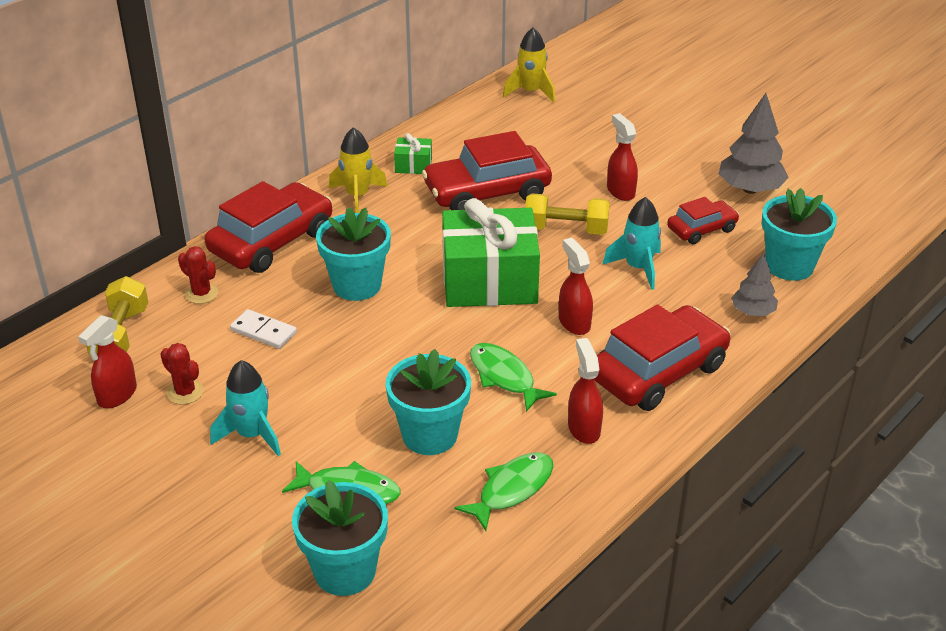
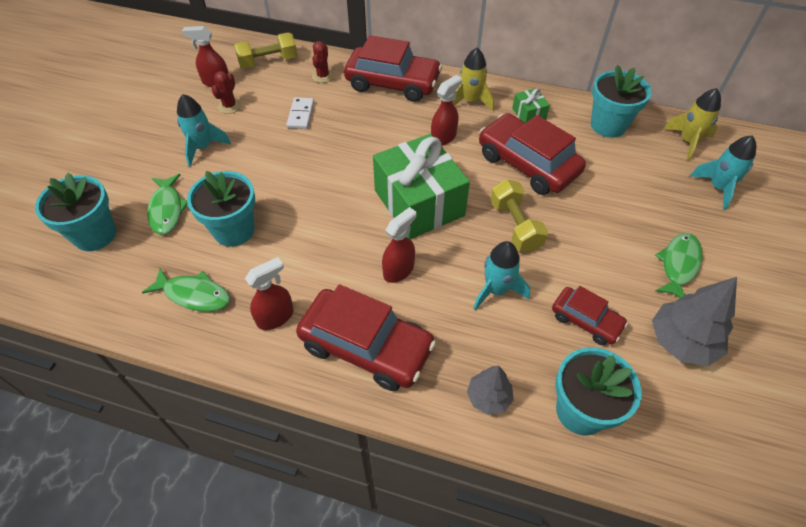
camera: 65 degrees right, 15 degrees up
turquoise flower pot [316,207,391,301] -> turquoise flower pot moved to [591,65,652,138]
green fish [470,343,557,412] -> green fish moved to [655,233,703,298]
red spray bottle [607,113,638,201] -> red spray bottle moved to [431,75,462,146]
none -> turquoise rocket [690,135,756,210]

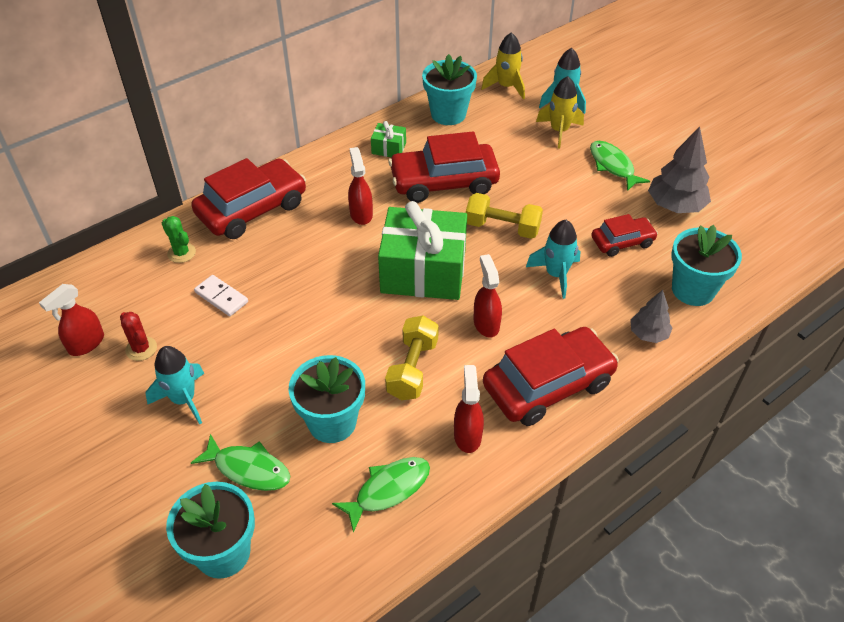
camera: 55 degrees left, 5 degrees down
yellow dumbbell [234,32,297,69] -> yellow dumbbell moved to [385,316,439,400]
red cactus [312,41,334,83] -> green cactus [162,216,196,263]
yellow rocket [452,48,494,111] -> yellow rocket moved to [536,76,584,149]

